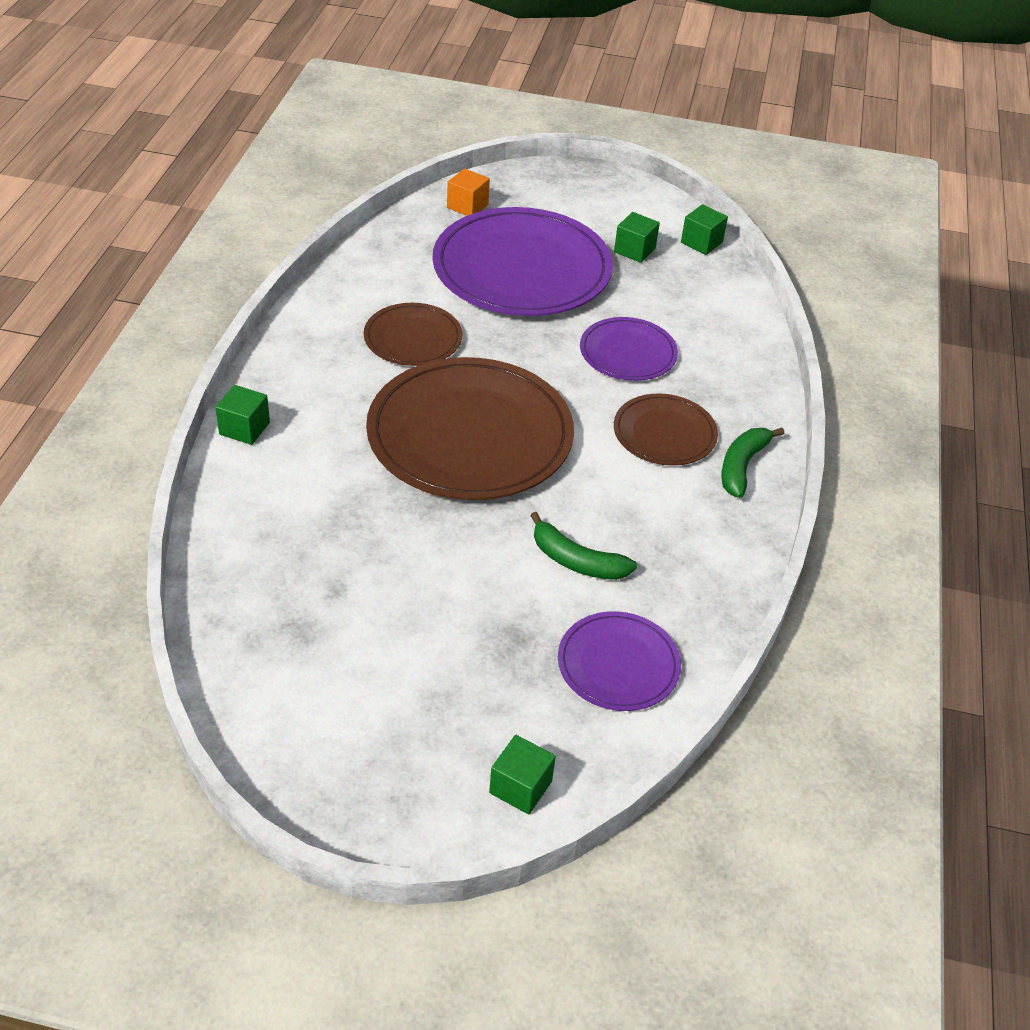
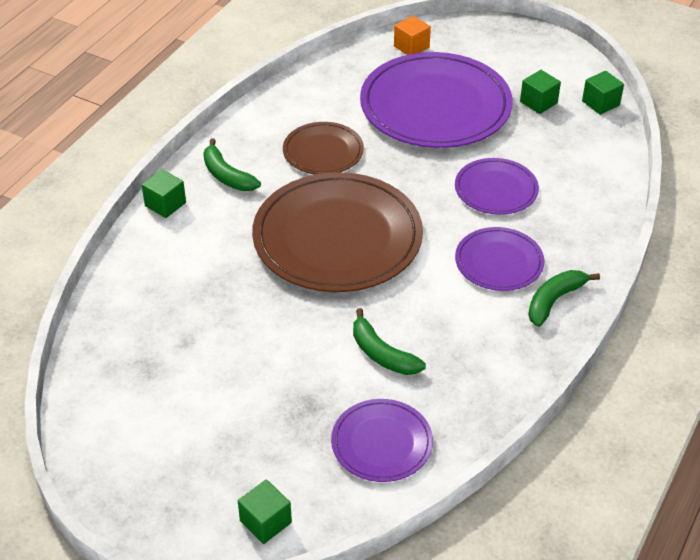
camera: 20 degrees right, 0 degrees up
brown plate [614,393,718,466] -> purple plate [455,227,544,291]
none -> green banana [203,138,261,191]

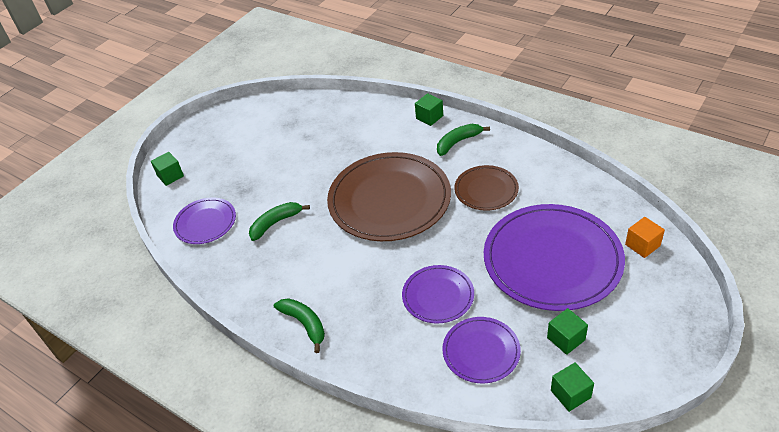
camera: 100 degrees right, 0 degrees up
purple plate [455,227,544,291] -> purple plate moved to [442,317,521,383]

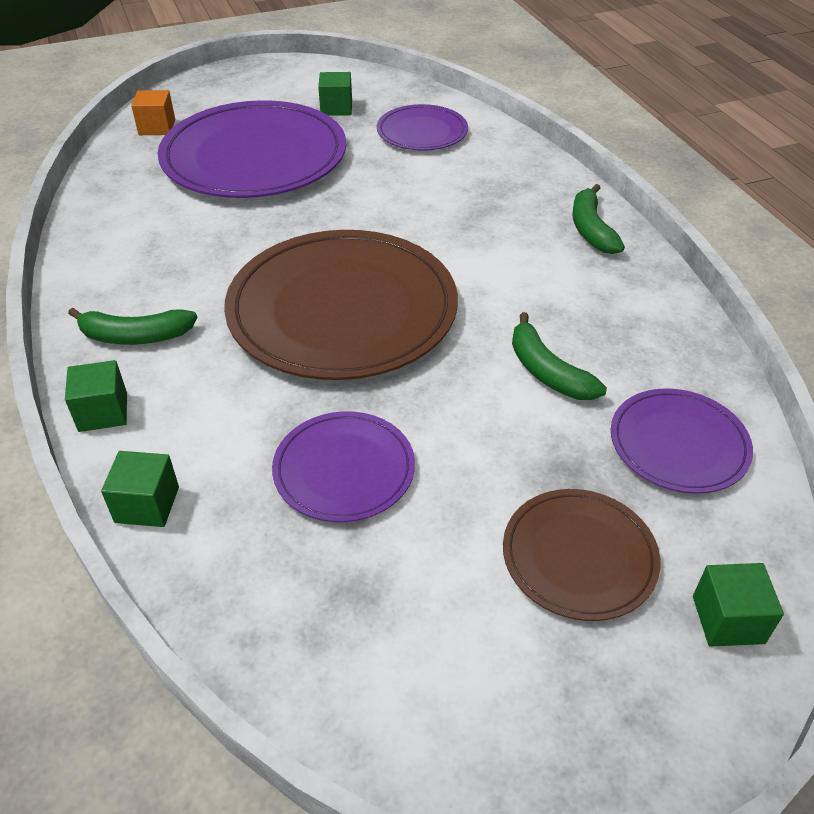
camera: 150 degrees left, 0 degrees up
green banana [249,202,310,241] -> green banana turned 60 degrees clockwise [512,312,607,400]
purple plate [402,265,474,323] -> purple plate moved to [272,411,415,522]
brown plate [454,165,519,211] -> brown plate moved to [503,489,660,621]
green cube [551,362,594,412] -> green cube moved to [101,451,179,527]

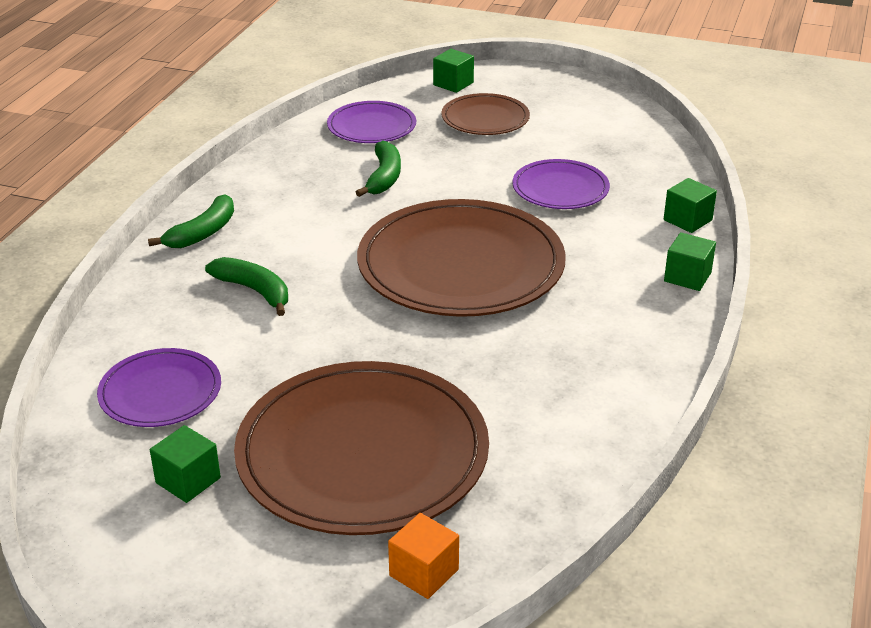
camera: 140 degrees left, 10 degrees down
green banana [68,308,197,345] -> green banana moved to [205,257,288,316]
purple plate [158,100,346,198] -> brown plate [234,361,489,535]

